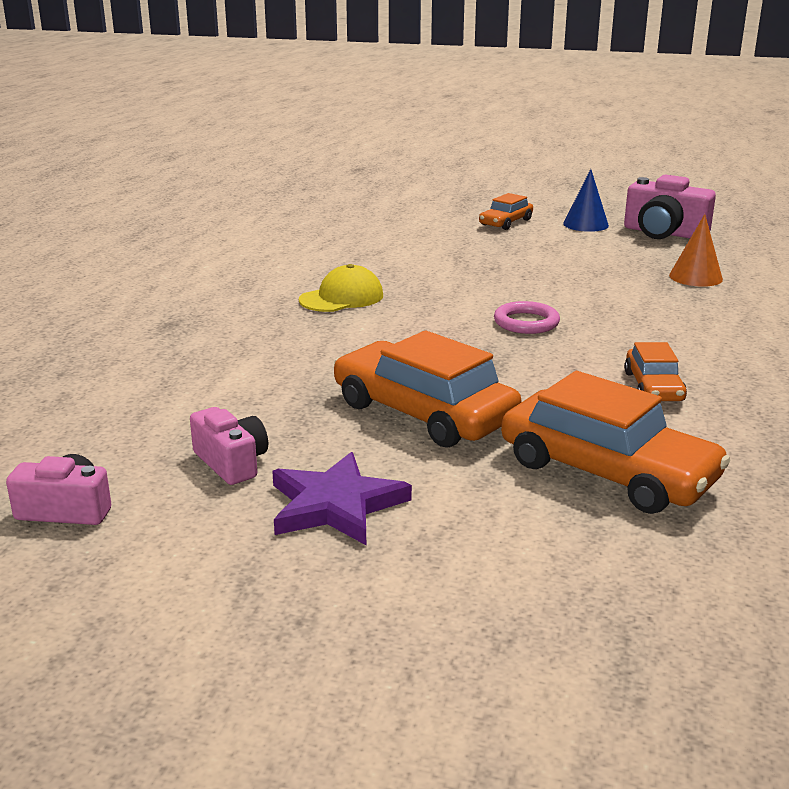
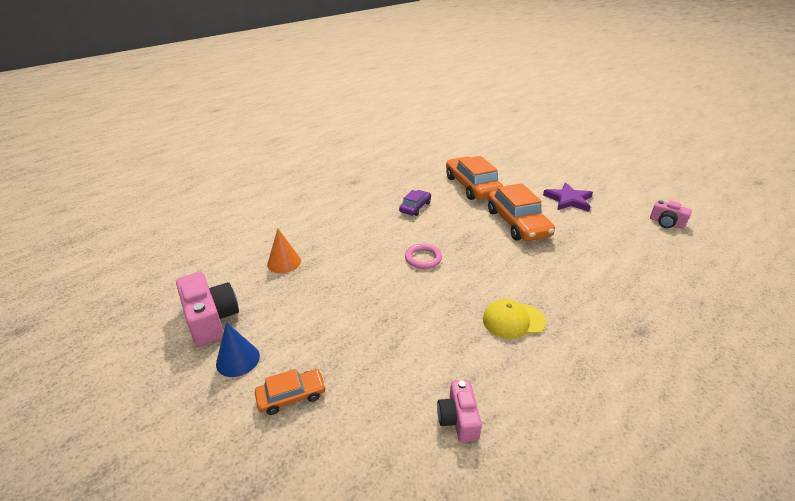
camera: 150 degrees left, 10 degrees up
pink camera [190,407,268,485] -> pink camera moved to [437,380,482,442]
orange car [624,342,687,401] -> purple car [399,190,431,216]

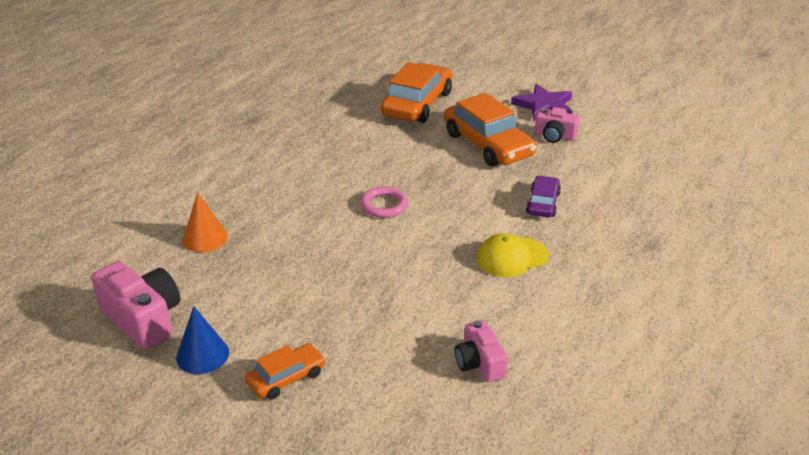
camera: 15 degrees left, 0 degrees up
purple car [399,190,431,216] -> purple car moved to [526,176,561,218]
orange car [446,156,503,200] -> orange car turned 60 degrees clockwise [380,62,452,123]
pink camera [650,200,692,229] -> pink camera moved to [535,107,580,143]

